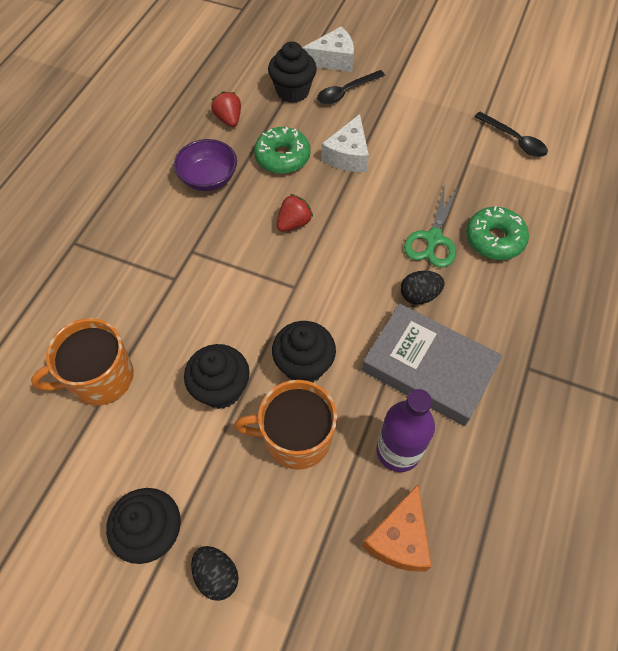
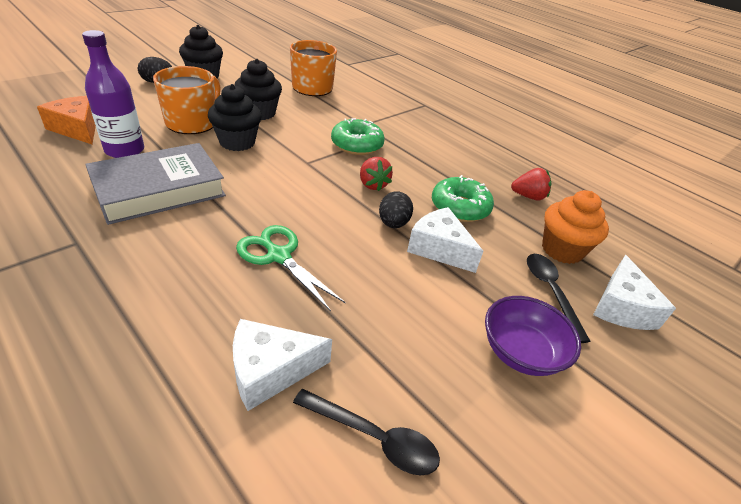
camera: 110 degrees right, 20 degrees down
purple bowl [174,139,237,191] -> purple bowl moved to [485,296,581,376]
black cupcake [268,41,317,103] -> orange cupcake [542,190,609,264]
black egg [401,271,445,304] -> black egg moved to [379,191,413,228]
green donut [466,206,529,260] -> green donut moved to [331,118,385,155]
black spoon [474,112,548,157] -> black spoon turned 135 degrees counterclockwise [293,389,440,476]
none -> white cheese [233,319,332,411]

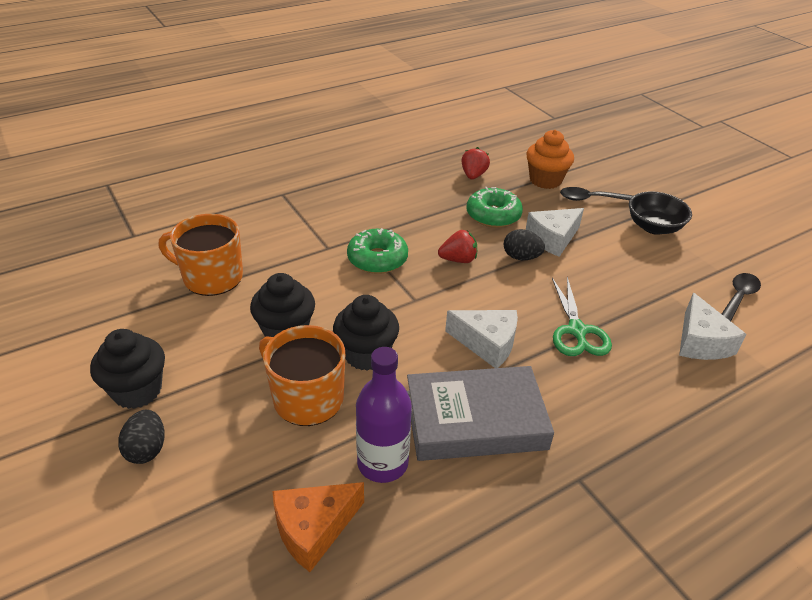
camera: 75 degrees left, 0 degrees up
grey book [85,143,226,225] -> grey book turned 75 degrees counterclockwise [407,366,554,461]
green scissors [236,225,346,311] -> green scissors turned 60 degrees counterclockwise [552,277,612,356]
purple bowl [485,296,581,376] -> black bowl [629,191,692,235]
white cheese [593,255,676,330] -> white cheese moved to [445,310,518,368]

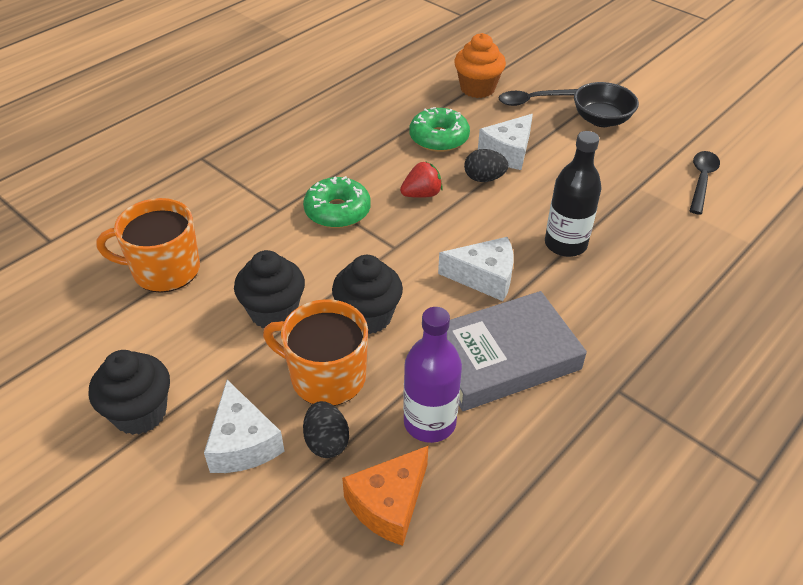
camera: 15 degrees left, 5 degrees up
black egg [118,410,165,464] -> black egg moved to [303,401,349,458]
red strawberry [461,147,490,179] -> none
green scissors [552,277,612,356] -> black bottle [545,131,602,257]
white cheese [679,292,746,360] -> white cheese moved to [204,380,285,473]

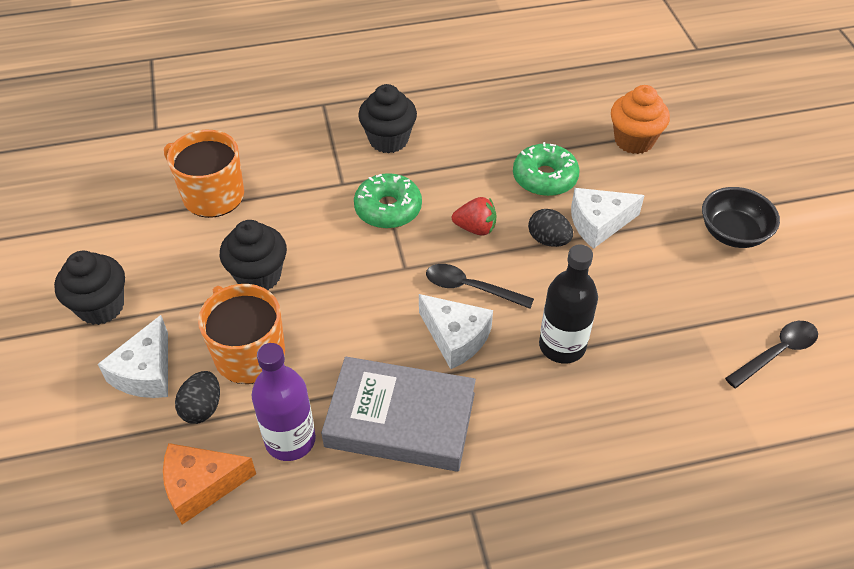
camera: 35 degrees right, 5 degrees up
black cupcake [332,255,403,334] -> black cupcake moved to [358,84,417,153]
black spoon [499,89,577,106] -> black spoon moved to [426,264,534,309]

